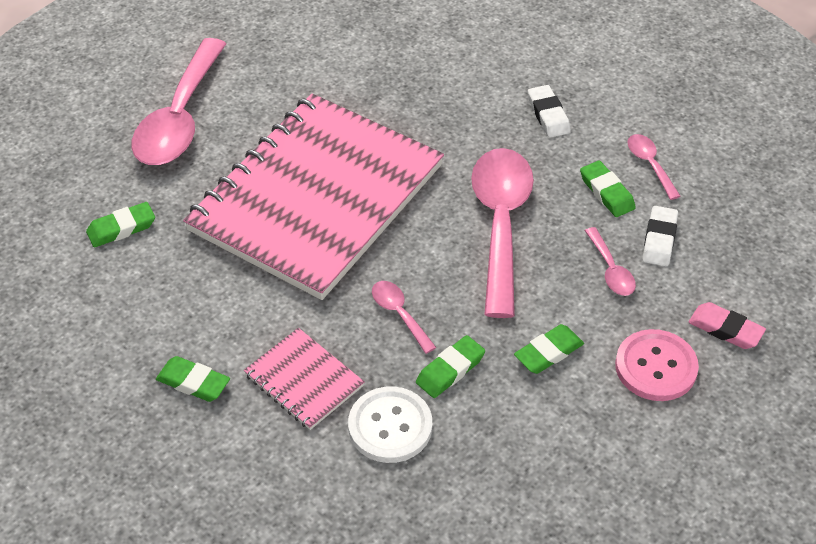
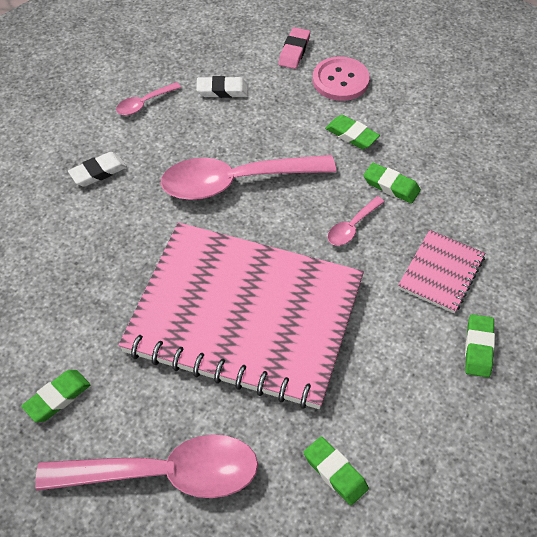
camera: 105 degrees left, 5 degrees up
white button [348,386,432,463] -> none
green eraser [580,160,636,217] -> green eraser moved to [21,370,90,422]
pink spoon [585,227,636,296] -> none

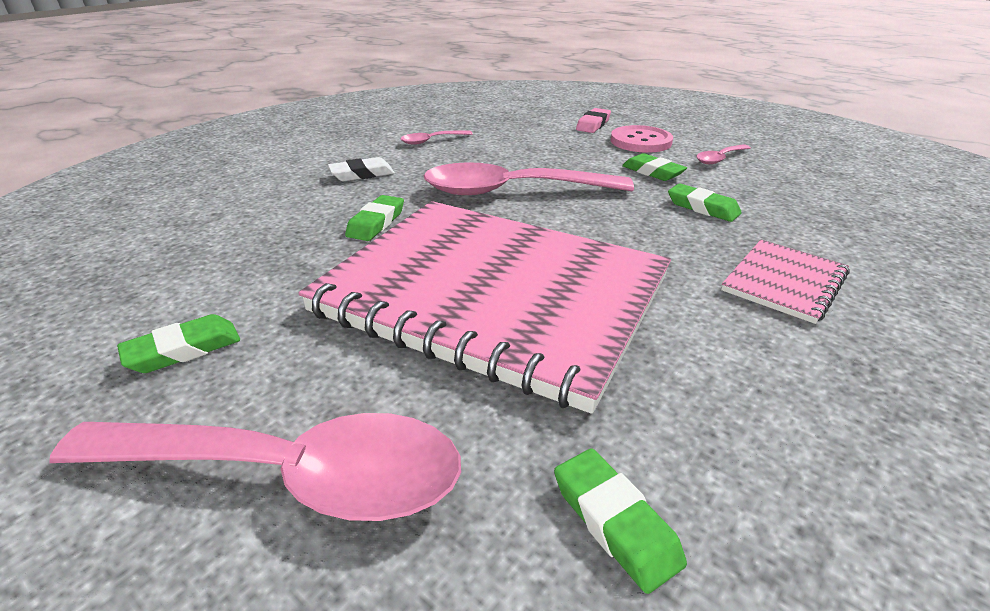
camera: 10 degrees right, 20 degrees down
white eraser [196,76,248,98] -> none
pink spoon [328,196,384,246] -> pink spoon moved to [696,145,751,164]
green eraser [465,314,495,377] -> green eraser moved to [345,195,404,241]

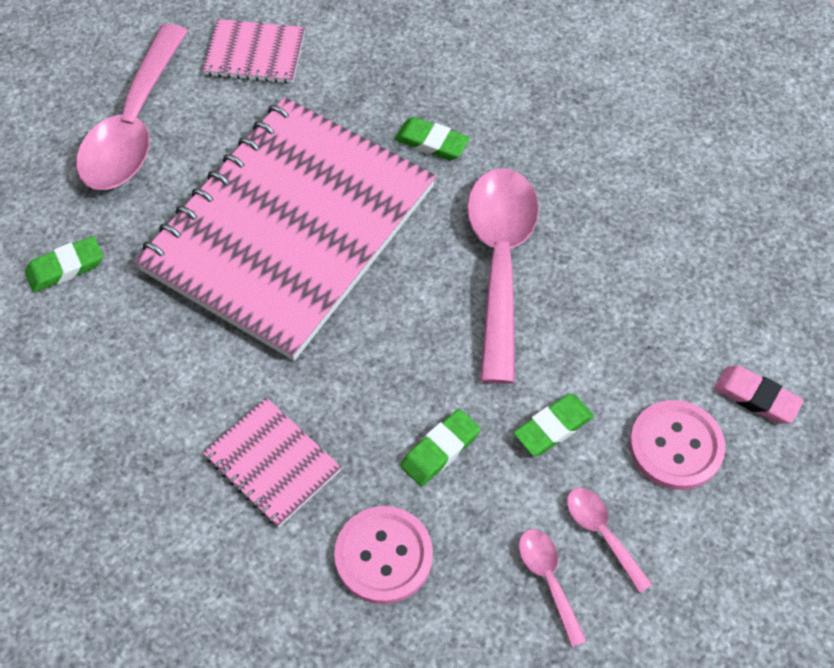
camera: 95 degrees right, 25 degrees up
green eraser [117,314,240,373] -> pink notebook [203,19,305,84]
white eraser [328,157,395,181] -> none
pink spoon [400,131,473,145] -> pink spoon moved to [519,529,587,647]
none -> pink button [334,506,433,604]

